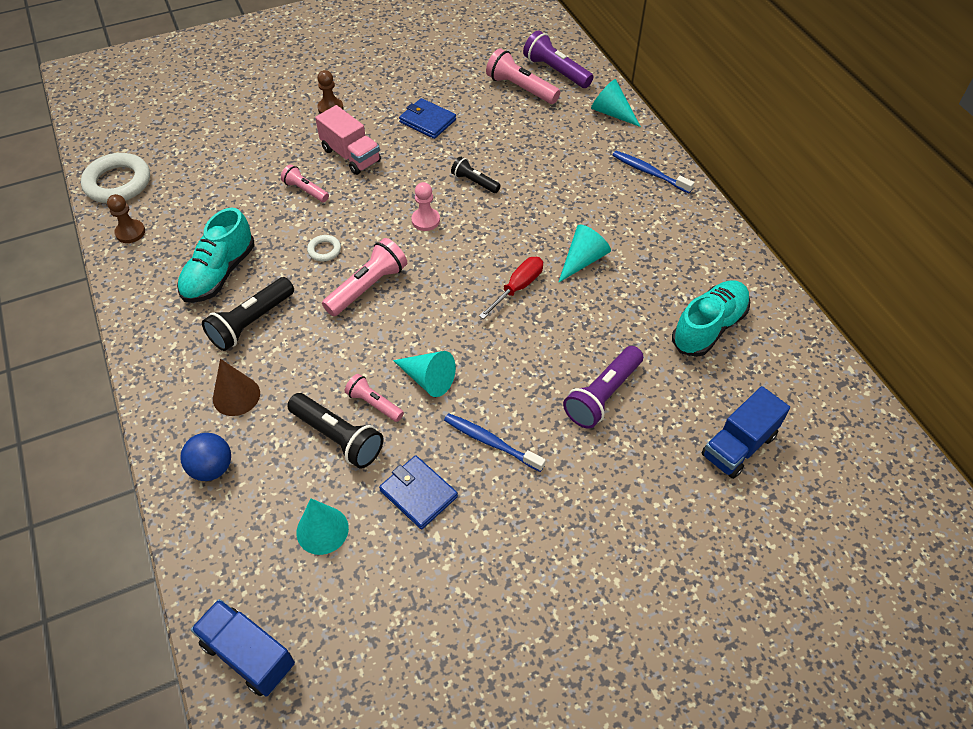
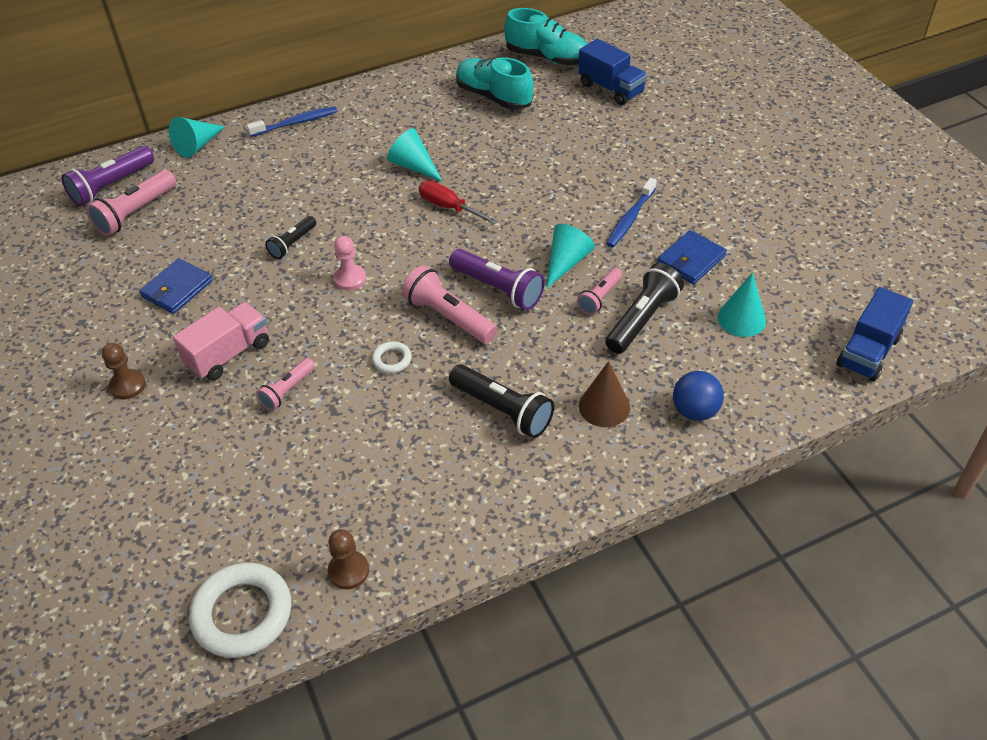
camera: 90 degrees left, 5 degrees down
turquoise shoe [177,208,254,303] -> turquoise shoe moved to [504,8,587,65]
purple flashlight [563,346,643,429] -> purple flashlight moved to [449,249,545,310]
blue toothbrush [612,151,694,193] -> blue toothbrush turned 150 degrees counterclockwise [247,106,337,137]

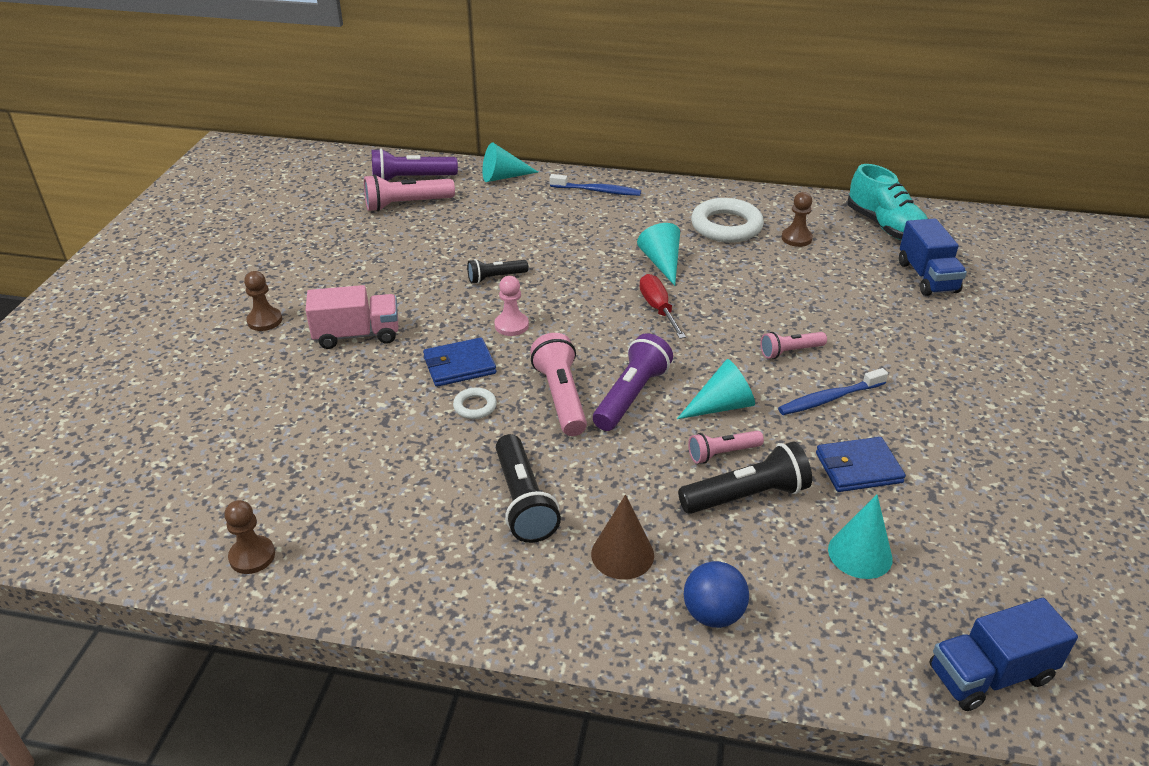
camera: 35 degrees right, 10 degrees down
blue wallet [139,258,213,314] -> blue wallet moved to [423,337,496,387]
white ring [189,562,291,658] -> white ring moved to [691,198,764,243]
pink flashlight [256,358,315,411] -> pink flashlight moved to [760,332,827,359]
purple flashlight [449,249,545,310] -> purple flashlight turned 135 degrees counterclockwise [593,333,673,431]
turquoise shoe [456,57,533,110] -> brown pawn [782,192,813,247]

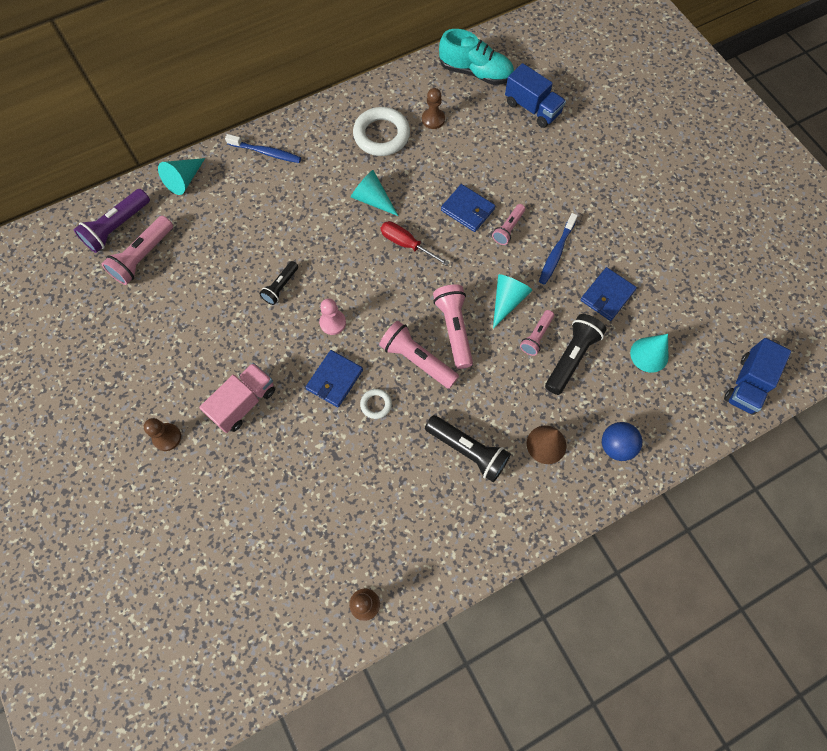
camera: 40 degrees left, 30 degrees up
blue toothbrush [550,174,641,196] -> blue toothbrush turned 45 degrees clockwise [225,134,301,163]
purple flashlight [593,333,673,431] -> pink flashlight [433,284,473,369]
none -> blue wallet [441,184,495,232]

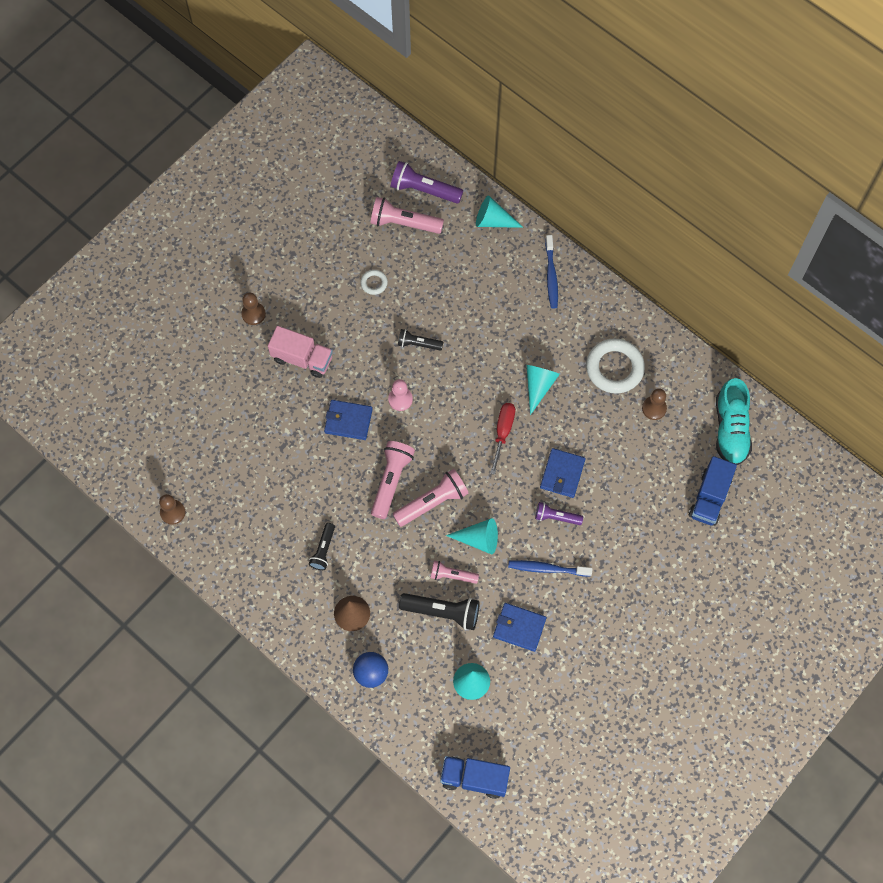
camera: 70 degrees right, 0 degrees up
white ring [360,389,392,419] -> white ring moved to [360,270,388,295]
black flashlight [425,415,511,482] -> black flashlight [309,523,335,570], size x0.61
pink flashlight [492,204,525,245] -> purple flashlight [535,502,583,525]

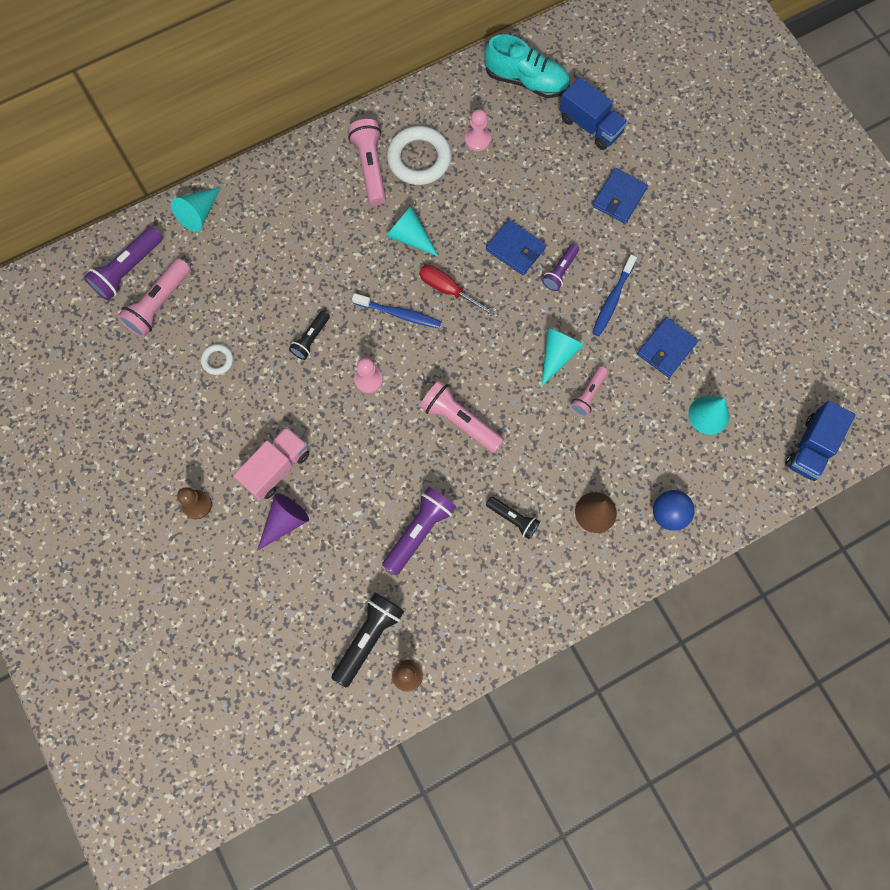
camera: 70 degrees left, 5 degrees up
blue wallet [324,400,373,440] -> blue wallet moved to [592,168,648,224]
pink flashlight [393,469,469,527] -> pink flashlight moved to [348,119,386,205]
black flashlight [399,593,480,630] -> black flashlight moved to [331,593,405,688]
blue toothbrush [545,235,558,308] -> blue toothbrush moved to [352,293,442,328]
brown pawn [642,389,667,420] -> pink pawn [464,109,491,151]
none -> purple cone [257,494,309,551]
none -> purple flashlight [382,487,456,575]

